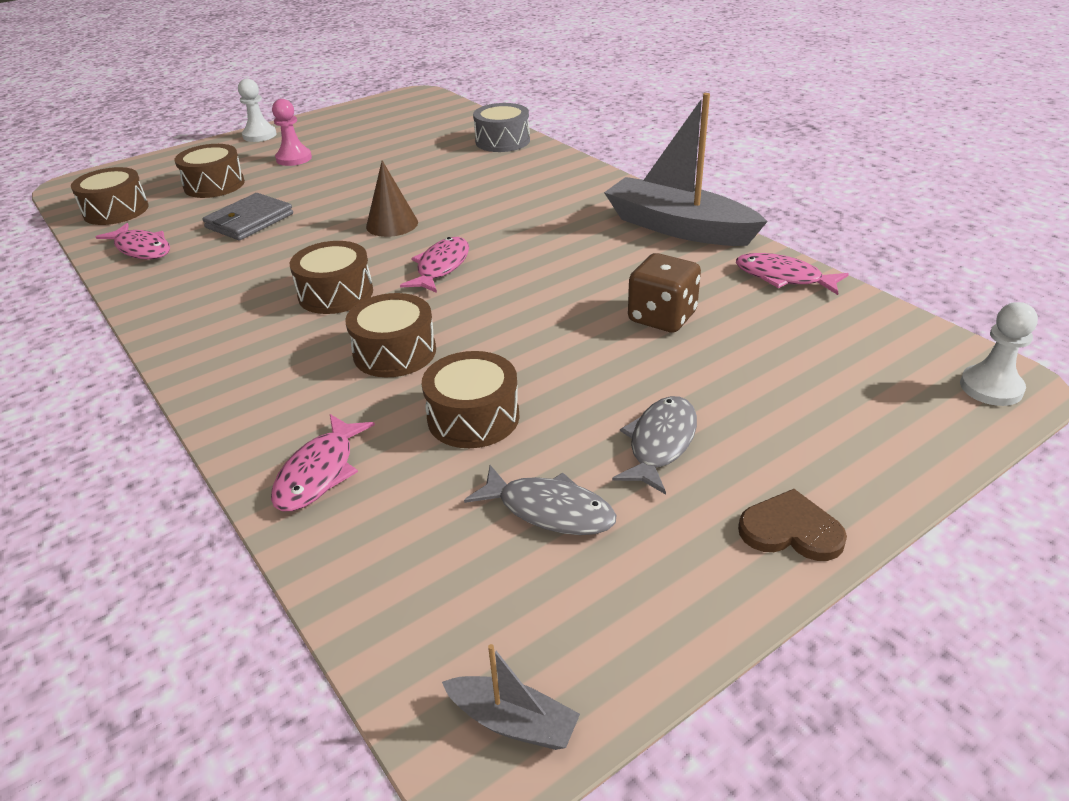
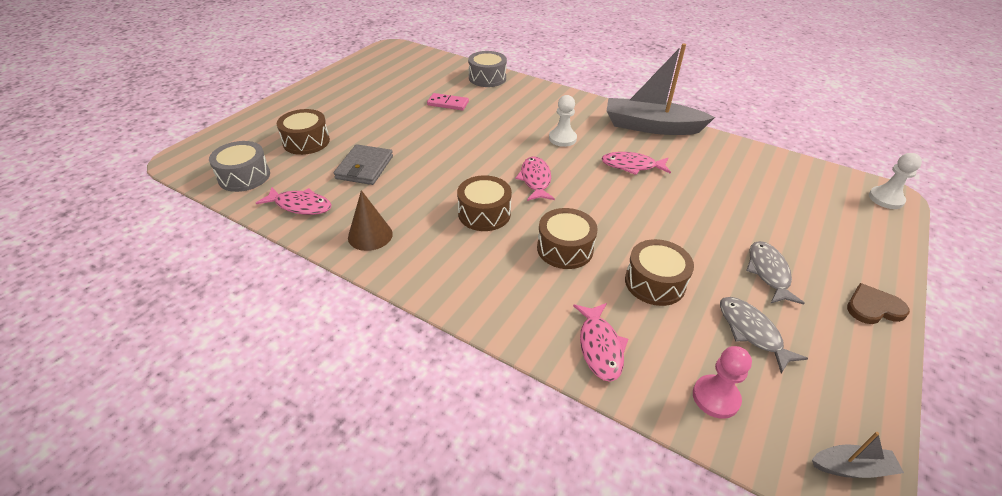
camera: 25 degrees left, 5 degrees up
brown drum [71,167,148,225] -> grey drum [209,141,270,192]
white pawn [238,79,277,142] -> white pawn moved to [549,95,577,147]
pink pawn [272,99,312,166] -> pink pawn moved to [693,346,752,419]
brown cone [366,160,418,237] -> brown cone moved to [348,190,393,251]
grey fish [464,465,616,535] -> grey fish turned 120 degrees counterclockwise [720,297,808,374]
brown dice [628,253,701,333] -> none
pink fish [736,253,849,295] -> pink fish moved to [601,152,671,175]
none -> pink domino [427,93,469,110]

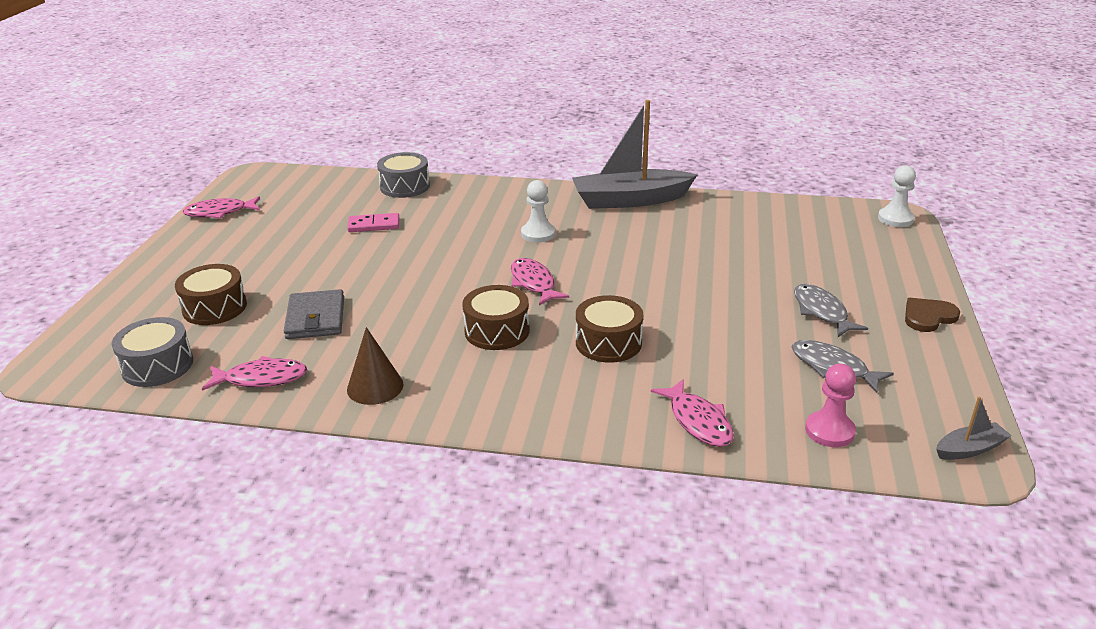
camera: 20 degrees left, 10 degrees down
pink fish [601,152,671,175] -> pink fish moved to [182,197,260,219]
brown drum [625,239,694,306] -> none

